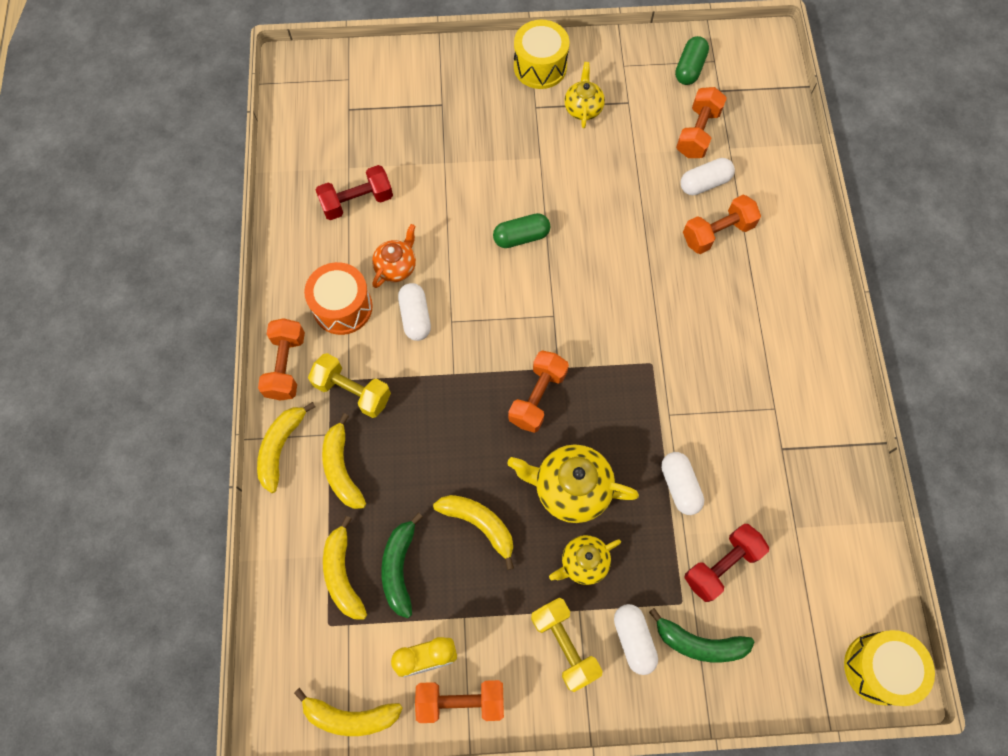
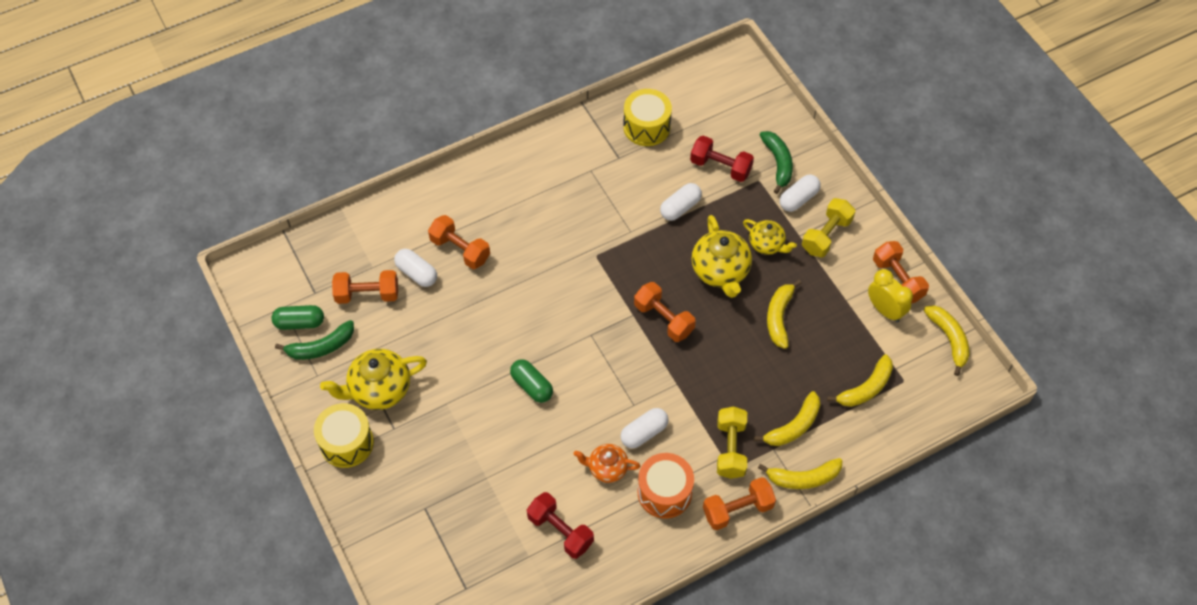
camera: 115 degrees left, 10 degrees down
green banana [381,512,423,618] -> green banana moved to [275,320,354,360]
orange dumbbell [508,350,569,433] -> orange dumbbell turned 45 degrees clockwise [634,282,696,342]
yellow teapot [564,62,605,128] -> yellow teapot [320,349,427,410], size x1.64
yellow drum [844,630,935,706] -> yellow drum moved to [623,89,672,146]

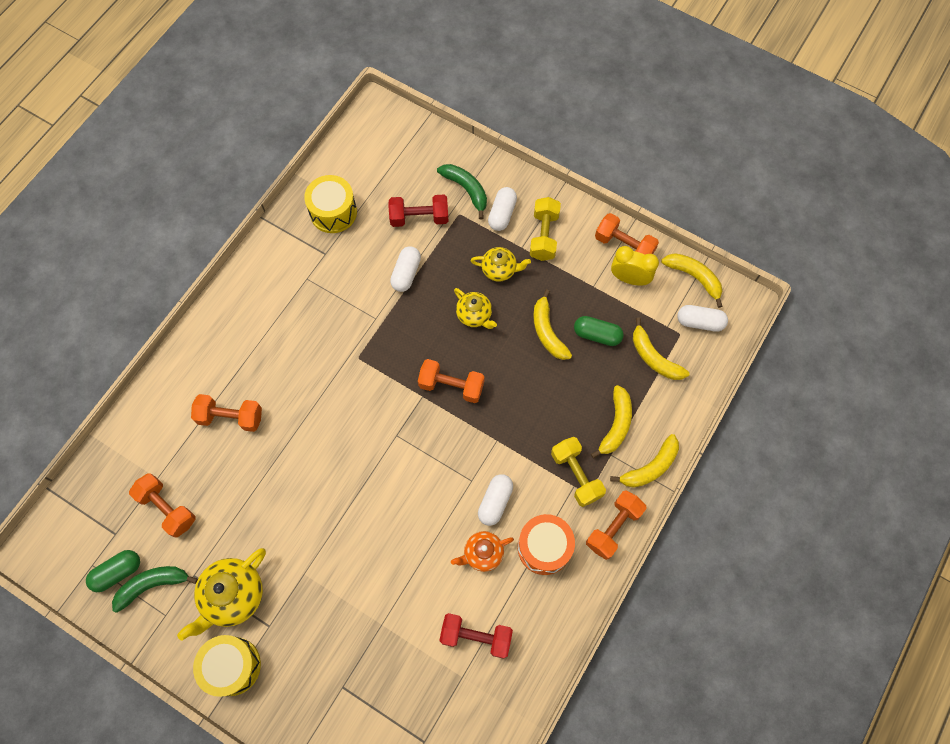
camera: 30 degrees left, 10 degrees up
green banana [275,320,354,360] -> green banana turned 150 degrees counterclockwise [112,566,198,613]
orange dumbbell [332,270,398,304] -> orange dumbbell turned 75 degrees clockwise [129,473,196,537]
white capsule [394,249,437,287] -> white capsule moved to [677,305,728,332]
green capsule [510,359,553,403] -> green capsule moved to [574,316,624,346]
yellow teapot [692,215,752,298] -> yellow teapot [454,288,497,329], size x0.61
yellow banana [827,354,893,407] -> yellow banana turned 120 degrees clockwise [633,318,689,380]

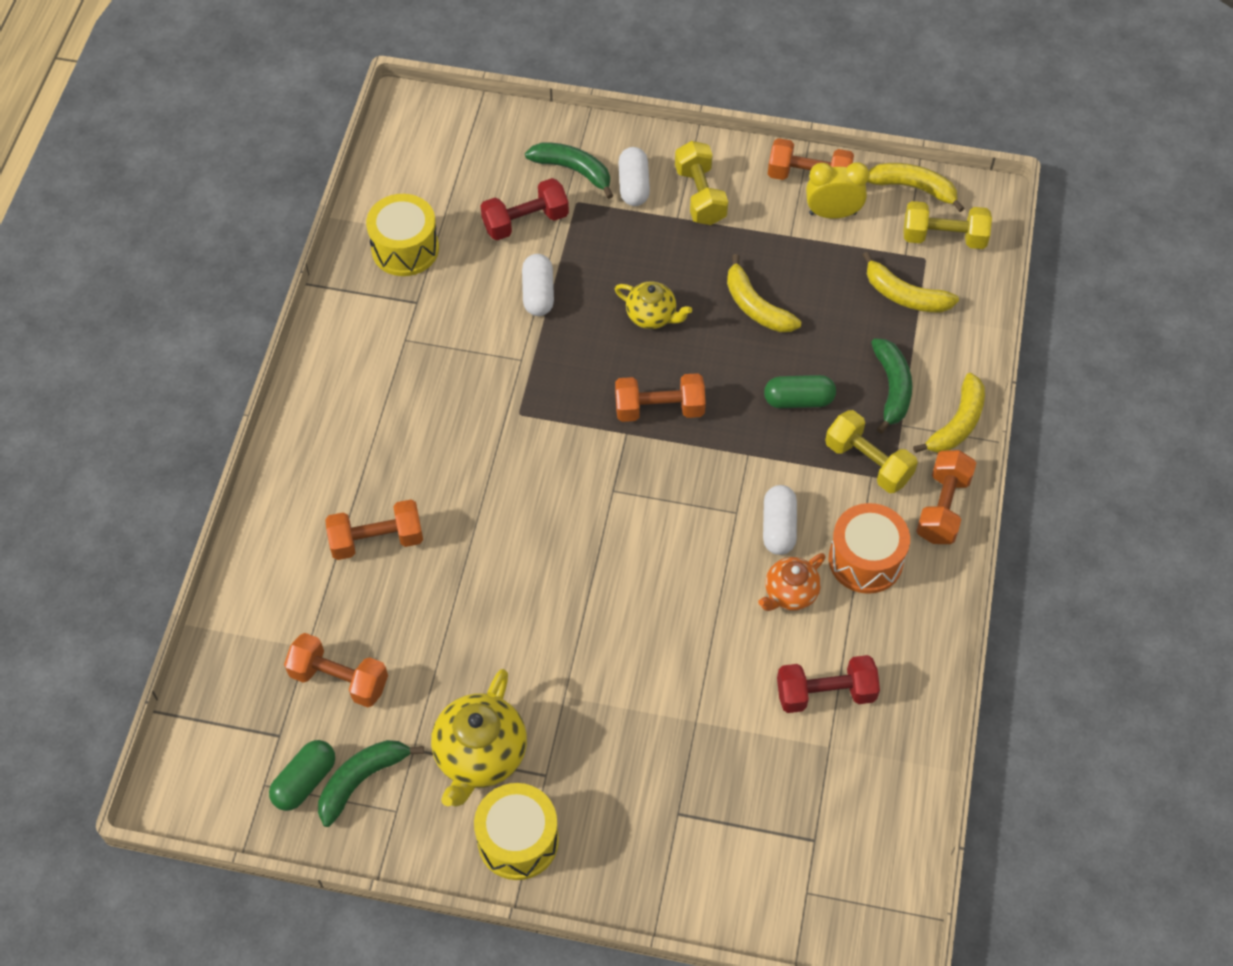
camera: 20 degrees left, 10 degrees down
yellow teapot [471,247,531,282] -> none
green capsule [574,316,624,346] -> green capsule moved to [764,375,836,408]
yellow banana [591,385,632,458] -> green banana [871,338,912,434]
white capsule [677,305,728,332] -> yellow dumbbell [903,201,992,249]

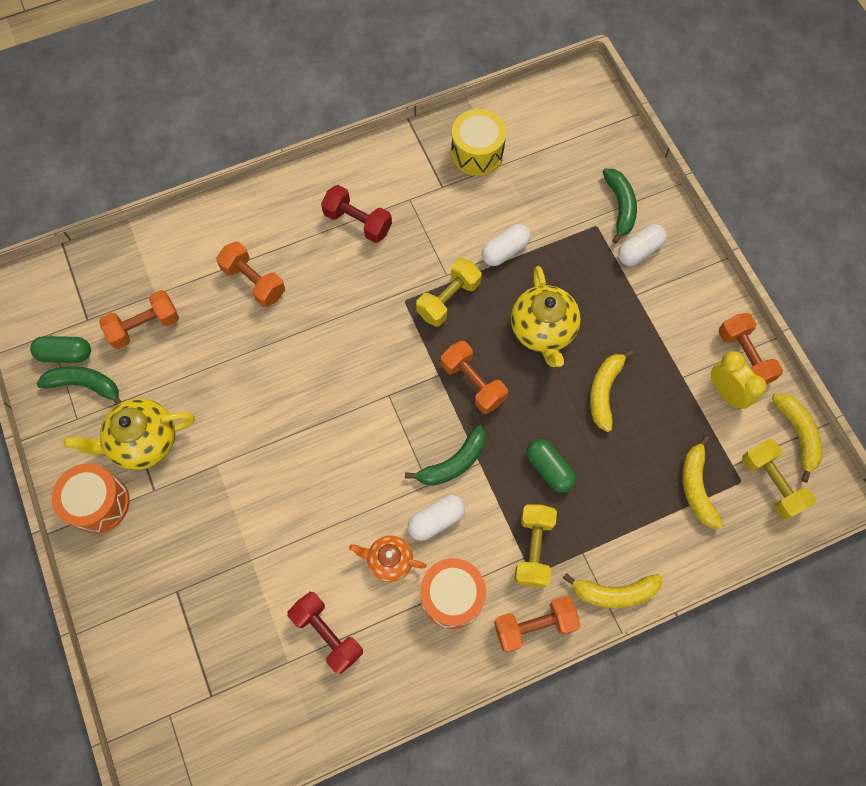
camera: 55 degrees right, 10 degrees up
orange dumbbell [284,633,388,707] -> orange dumbbell turned 75 degrees clockwise [99,290,179,349]
yellow drum [474,783,559,880] -> orange drum [52,463,130,534]
red dumbbell [480,178,569,240] -> red dumbbell moved to [321,185,392,243]
yellow teapot [615,281,692,329] -> yellow teapot [511,266,581,367], size x1.64
yellow dumbbell [675,141,728,225] -> yellow dumbbell moved to [416,258,482,327]
green banana [871,338,912,434] -> green banana moved to [405,425,486,486]

